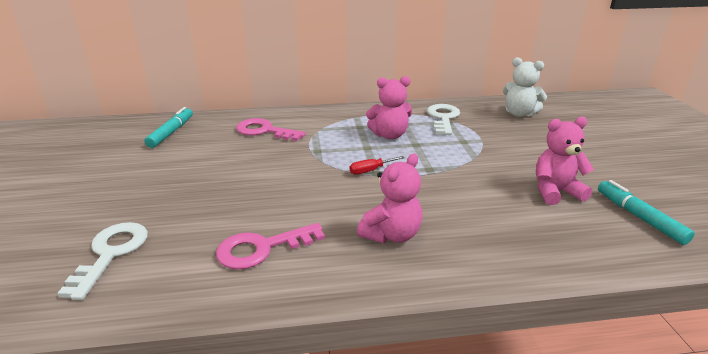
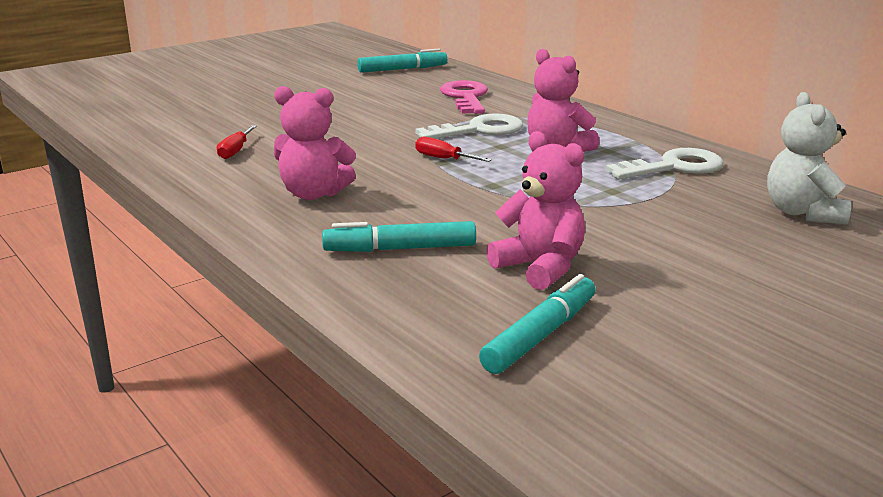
camera: 60 degrees right, 5 degrees down
white key [57,222,148,300] -> white key moved to [415,113,523,139]
pink key [216,223,325,269] -> red screwdriver [217,125,257,159]
none -> turquoise marker [322,221,476,252]

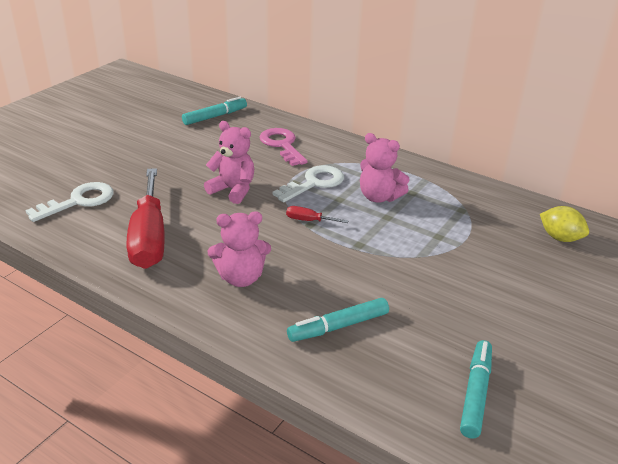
camera: 20 degrees left, 10 degrees up
red screwdriver [217,125,257,159] -> red screwdriver [126,168,165,269], size x2.49
pink teddy bear [486,131,585,290] -> pink teddy bear moved to [204,121,254,204]
white key [606,148,724,180] -> white key moved to [25,182,114,222]
white teddy bear [767,92,851,225] -> yellow lemon [540,206,589,242]

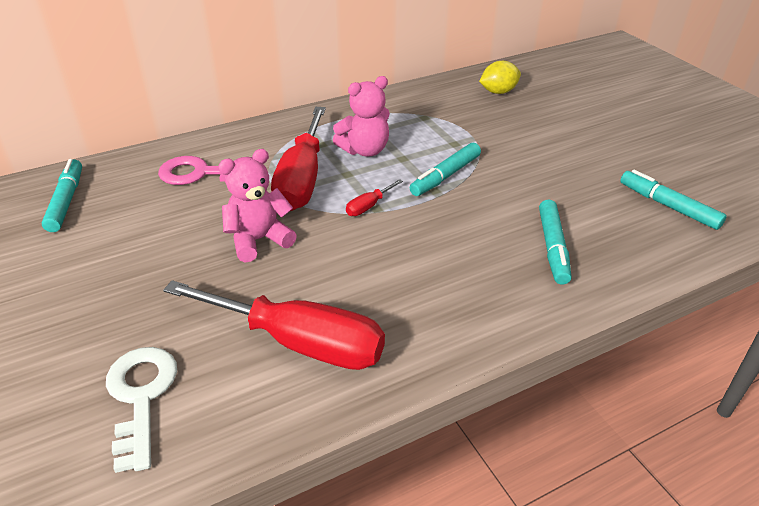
camera: 60 degrees left, 5 degrees up
pink teddy bear [208,212,271,287] -> none
white key [273,165,344,202] -> red screwdriver [271,107,326,211]
none -> turquoise marker [410,143,481,196]

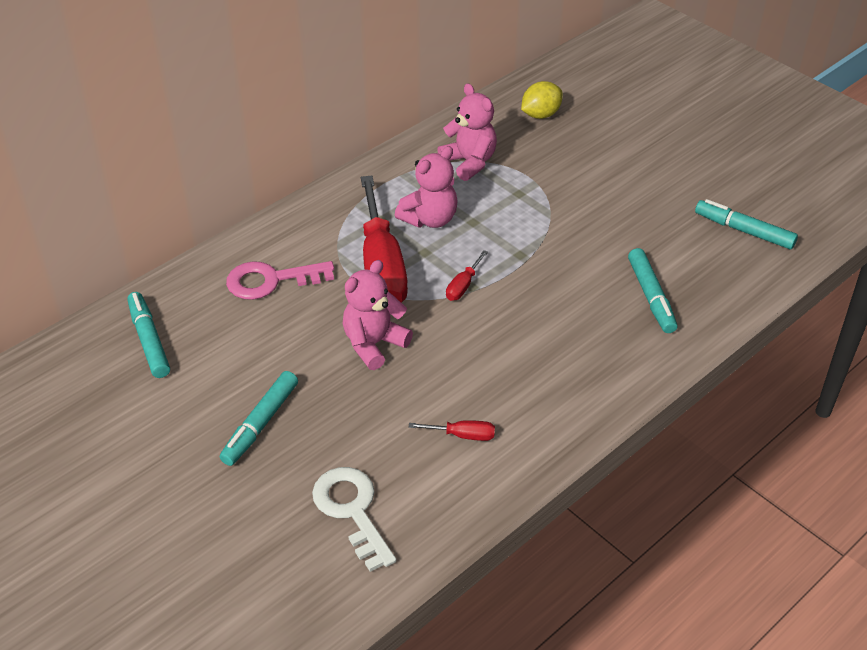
camera: 15 degrees left, 5 degrees up
red screwdriver [163,280,385,370] -> red screwdriver [409,420,495,441], size x0.40
turquoise marker [410,143,481,196] -> turquoise marker moved to [220,371,298,466]
none -> pink teddy bear [437,83,497,181]

